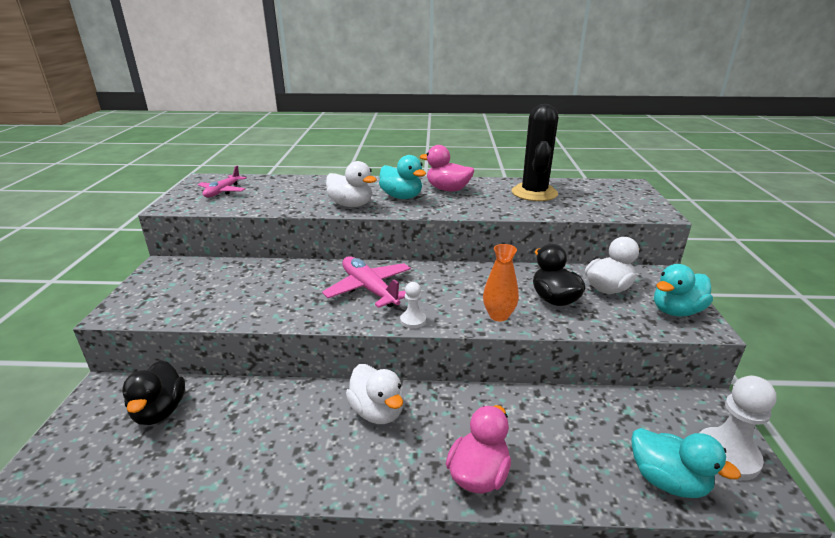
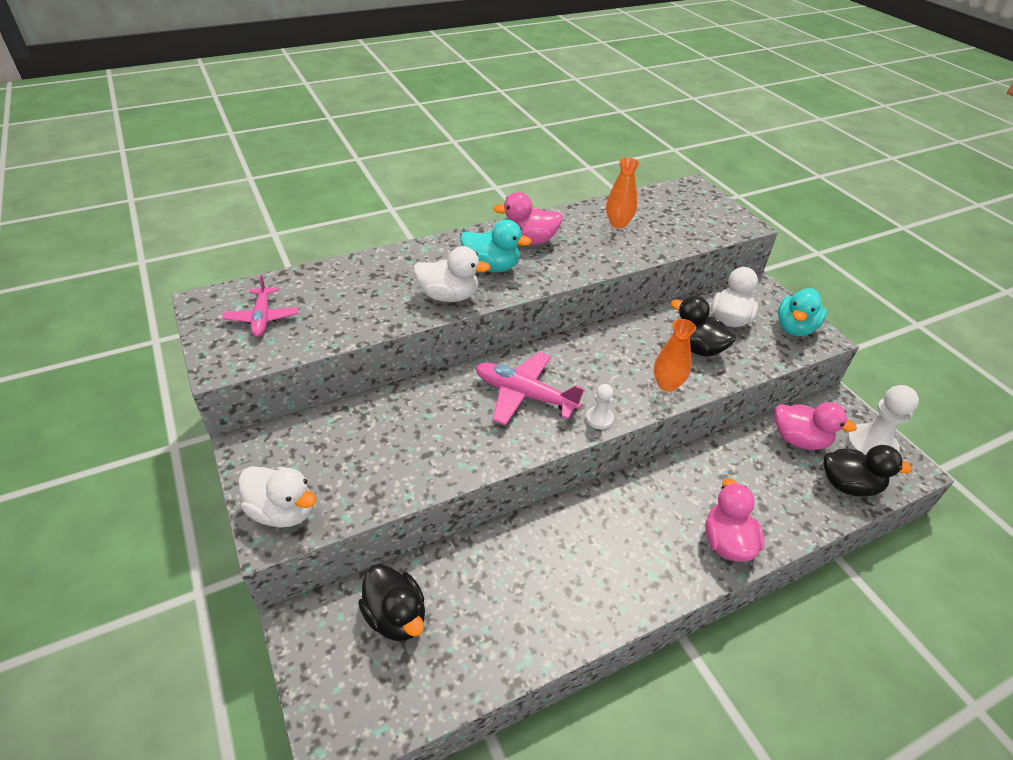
camera: 30 degrees left, 15 degrees up
white duck [346,364,403,424] -> white duck moved to [238,466,317,528]
black cactus [511,104,558,201] -> orange vase [606,158,639,228]
turquoise duck [631,428,741,498] -> black duck [823,445,913,497]
none -> pink duck [775,402,857,450]

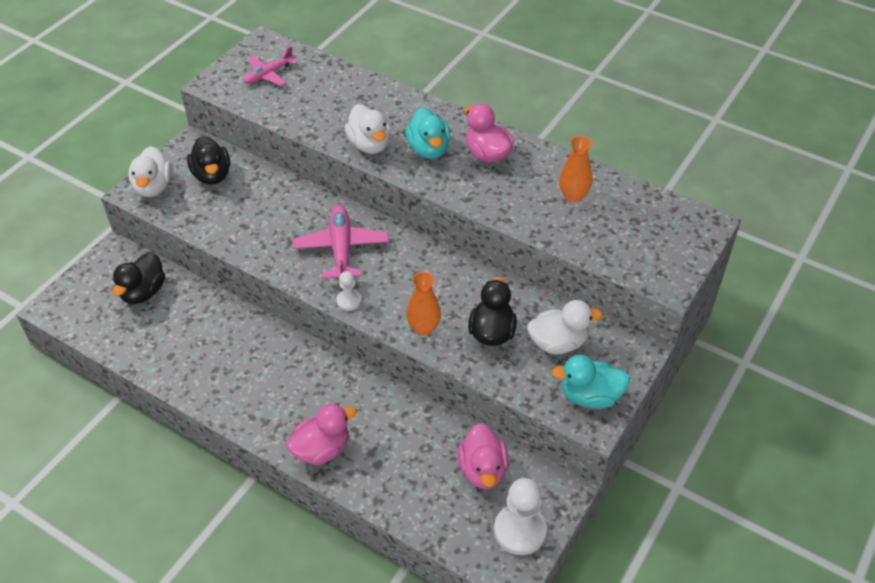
camera: 60 degrees right, 5 degrees up
black duck [823,445,913,497] -> black duck moved to [187,136,230,185]

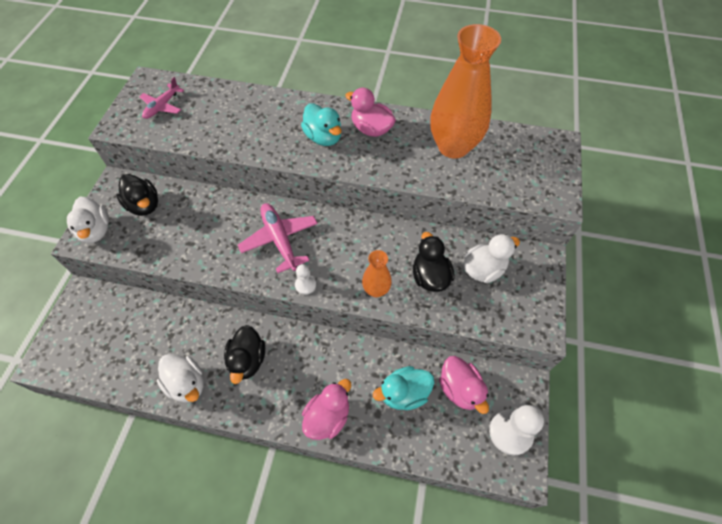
camera: 20 degrees left, 10 degrees up
black duck [112,252,165,304] -> black duck moved to [224,325,265,384]
white duck [345,104,391,154] -> white duck moved to [157,354,204,402]
turquoise duck [551,355,630,409] -> turquoise duck moved to [373,366,434,410]
orange vase [559,136,592,203] -> orange vase [430,24,501,159], size x2.08

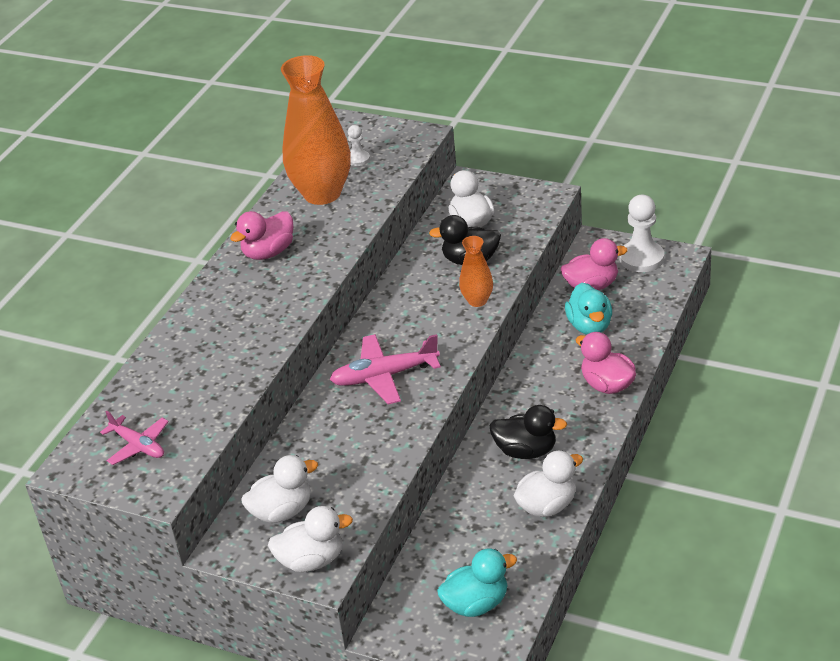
camera: 75 degrees left, 20 degrees down
black duck [116,174,158,216] -> white duck [241,455,318,523]
white pawn [295,264,316,295] -> white pawn moved to [348,125,370,166]
turquoise duck [301,103,341,146] -> turquoise duck moved to [437,549,517,617]

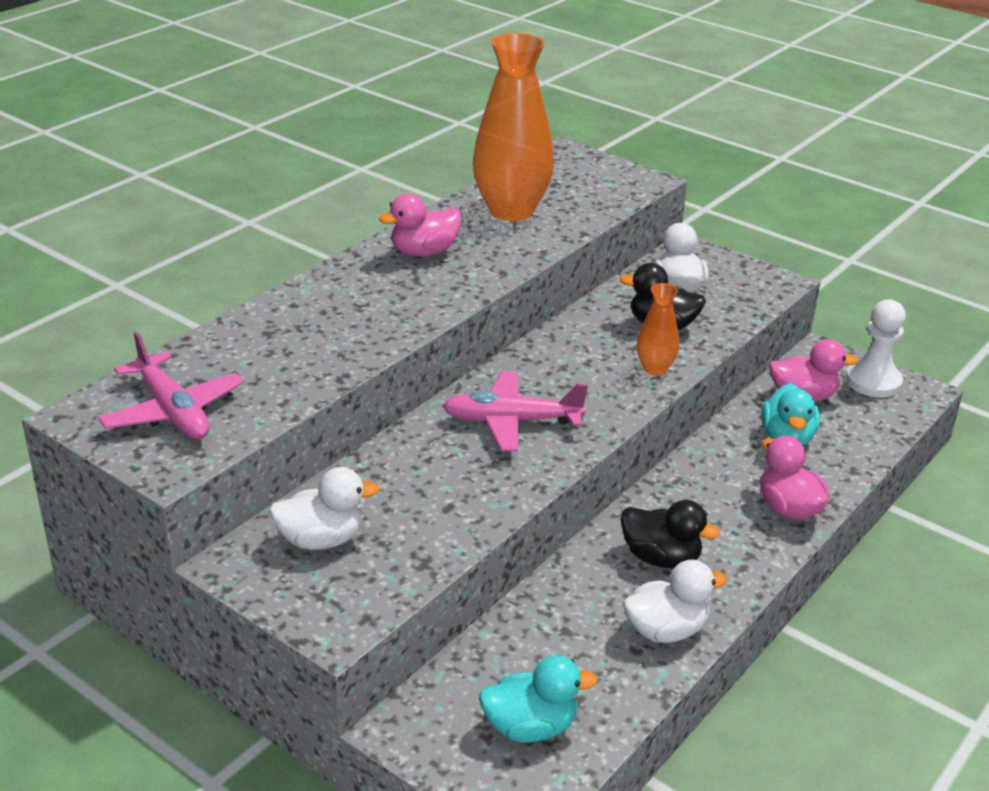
camera: 10 degrees right, 5 degrees down
pink plane [100,411,169,465] -> pink plane [98,332,244,439], size x1.53
white duck [268,506,353,572] -> none
white pawn [348,125,370,166] -> none

